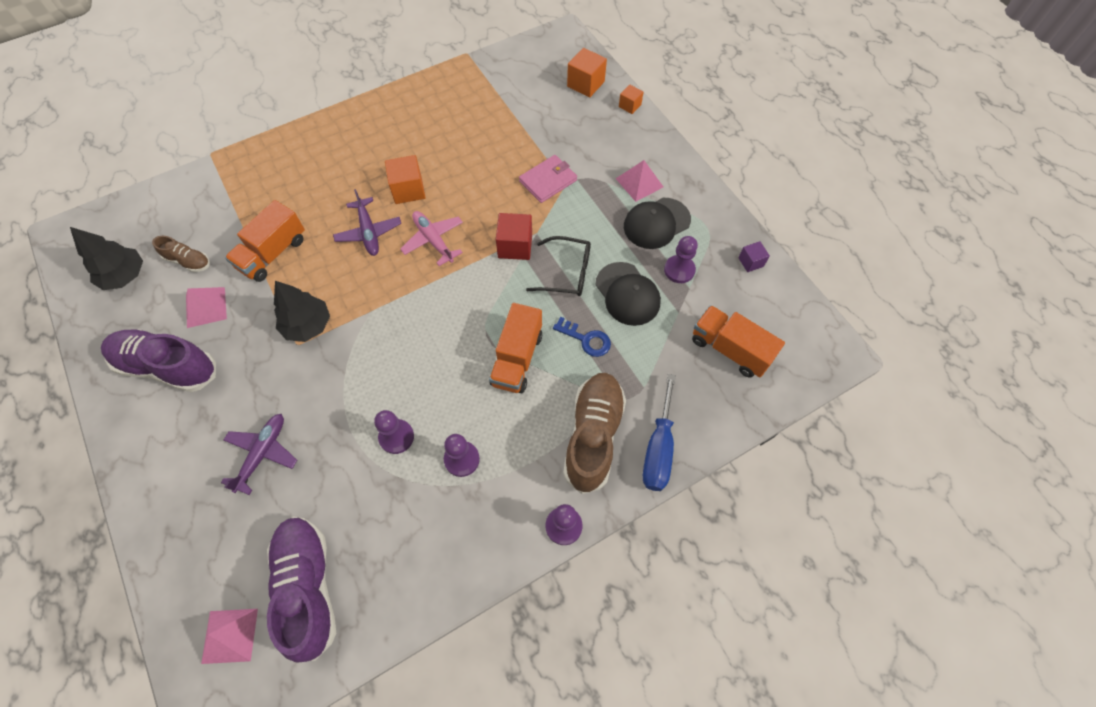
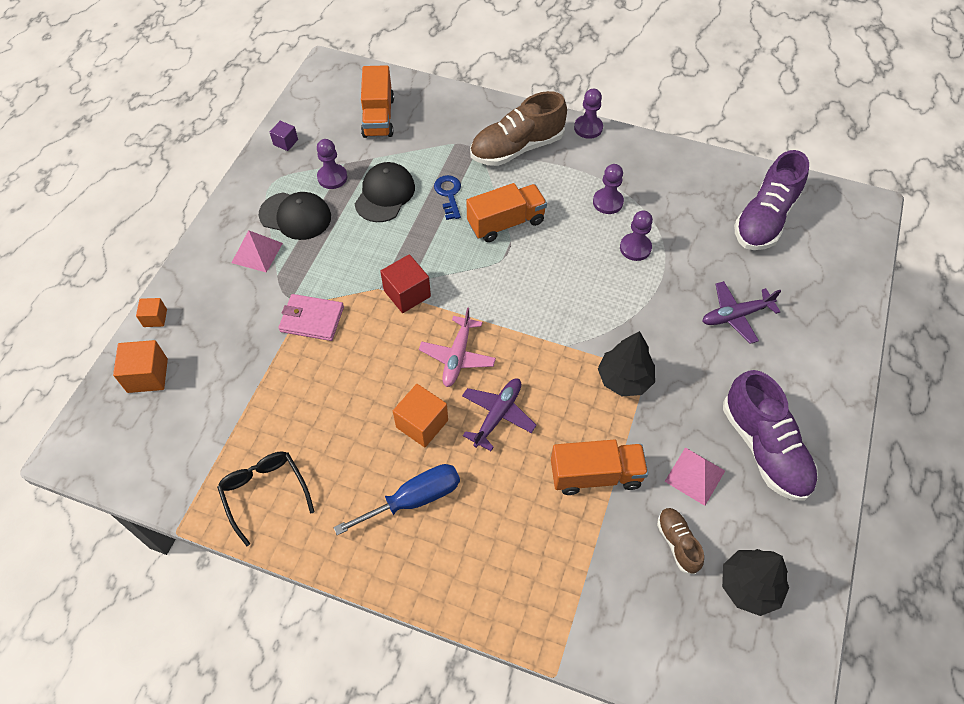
camera: 130 degrees left, 5 degrees down
pink pyramid [201,609,258,664] -> none
black glasses [526,236,591,296] -> black glasses moved to [217,451,314,546]
blue screwdriver [643,374,676,491] -> blue screwdriver moved to [333,464,460,535]

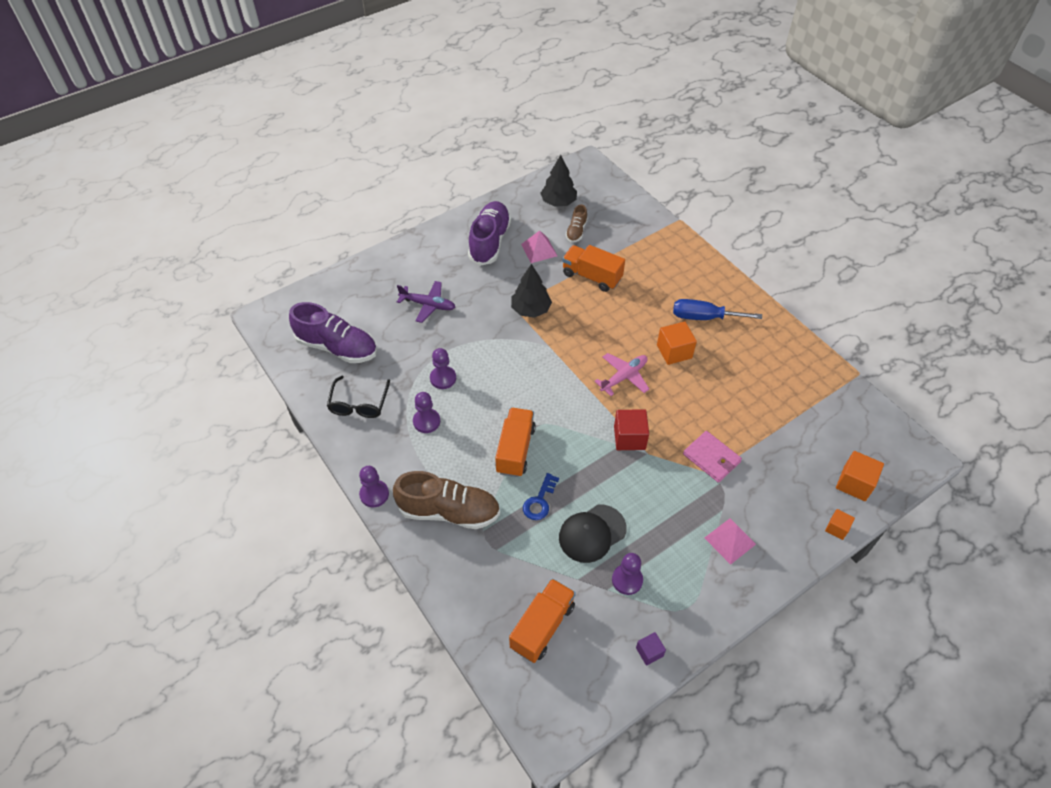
camera: 145 degrees left, 5 degrees down
black glasses [217,451,314,546] -> black glasses moved to [327,376,390,418]
black cap [259,192,331,240] -> none
purple plane [462,378,537,451] -> none
orange truck [466,183,547,242] -> orange truck turned 90 degrees clockwise [495,408,536,477]
purple shoe [734,150,809,250] -> purple shoe turned 45 degrees clockwise [289,302,377,363]

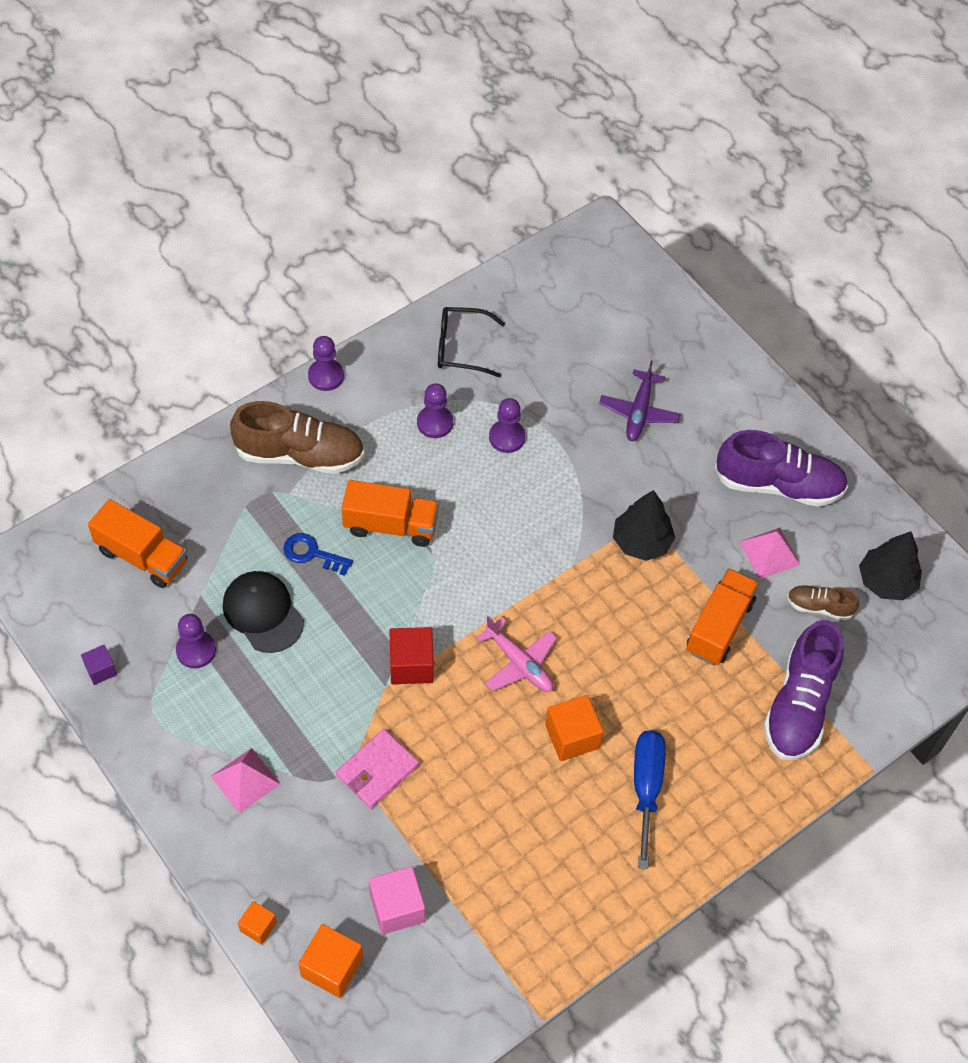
camera: 85 degrees right, 5 degrees up
purple shoe [289,302,377,363] -> purple shoe moved to [764,620,844,760]
brown shoe [393,471,500,529] -> brown shoe turned 90 degrees counterclockwise [230,401,365,474]
none -> pink cube [369,866,425,935]

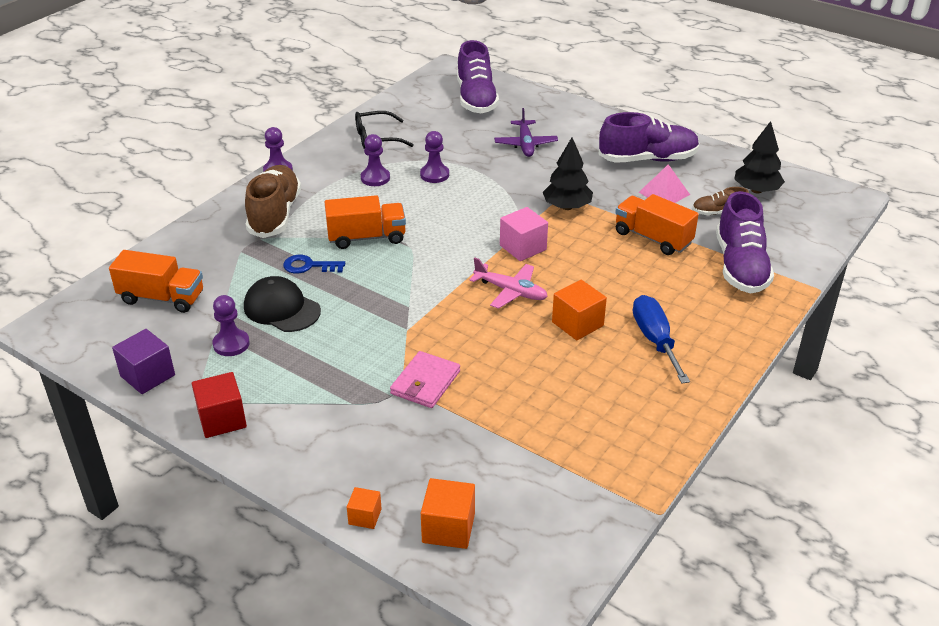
camera: 15 degrees left, 20 degrees down
purple cube [81,645,117,685] -> purple cube [112,329,175,394], size x1.69
pink pyramid [211,748,280,813] -> none
brown shoe [230,401,365,474] -> brown shoe turned 75 degrees counterclockwise [245,165,301,238]
pink cube [369,866,425,935] -> pink cube moved to [500,207,548,261]
red cube [389,627,434,684] -> red cube moved to [192,372,247,438]
orange truck [686,568,759,665] -> orange truck turned 60 degrees counterclockwise [615,194,699,255]
none -> purple shoe [457,40,499,113]

